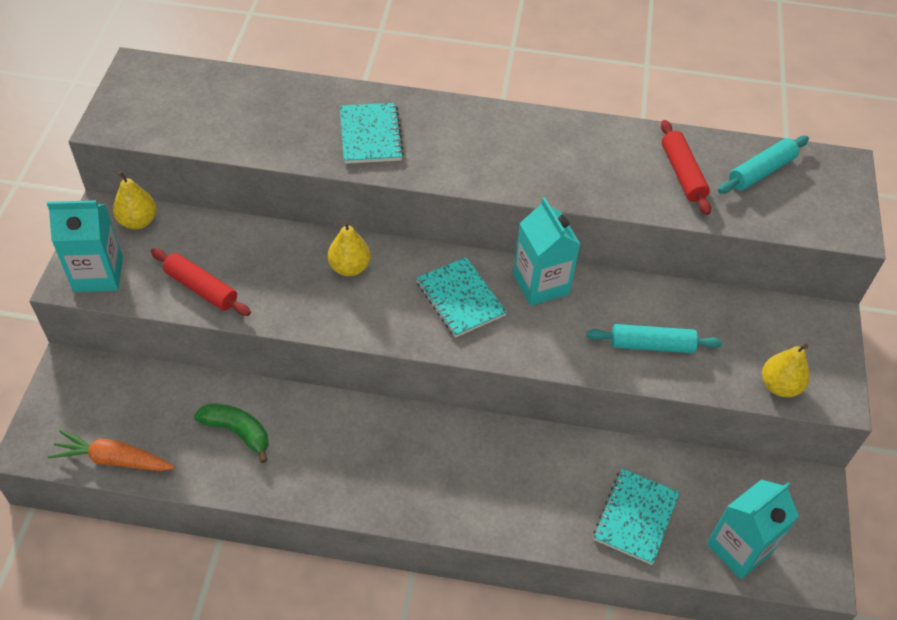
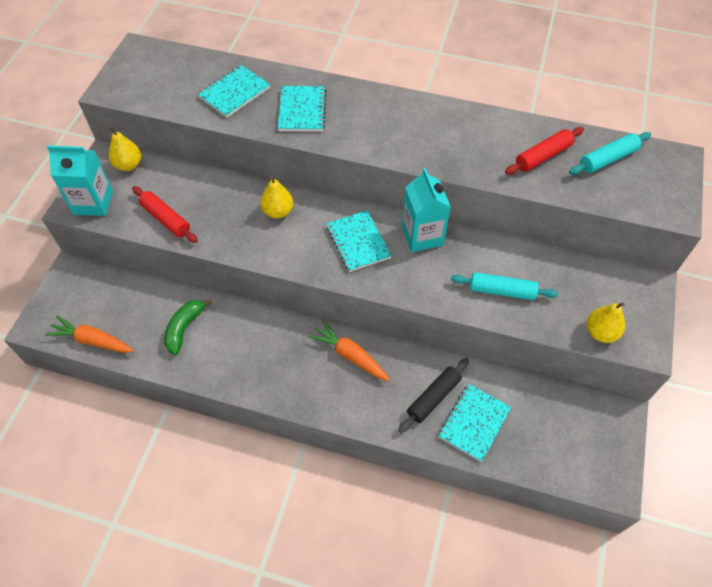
camera: 10 degrees right, 5 degrees up
green banana [194,403,269,463] -> green banana turned 105 degrees counterclockwise [164,299,212,355]
red rolling pin [661,120,711,215] -> red rolling pin turned 60 degrees clockwise [505,127,584,175]
turquoise carton [707,480,799,579] -> none
none -> turquoise notebook [198,65,270,118]
none -> orange carrot [308,320,390,381]
none -> black rolling pin [398,358,469,433]

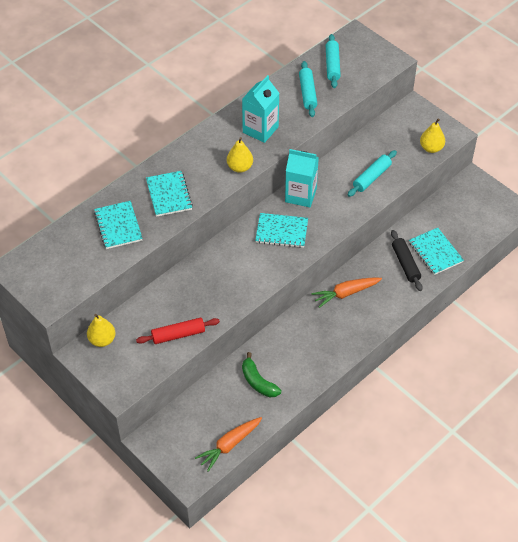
camera: 60 degrees left, 5 degrees down
turquoise carton [47,145,113,216] -> turquoise carton moved to [242,75,279,143]
yellow pear [260,176,293,218] -> yellow pear moved to [227,137,253,173]
turquoise notebook [278,86,326,132] -> turquoise notebook turned 45 degrees clockwise [146,171,193,217]
red rolling pin [505,127,584,175] -> turquoise rolling pin [299,61,317,117]

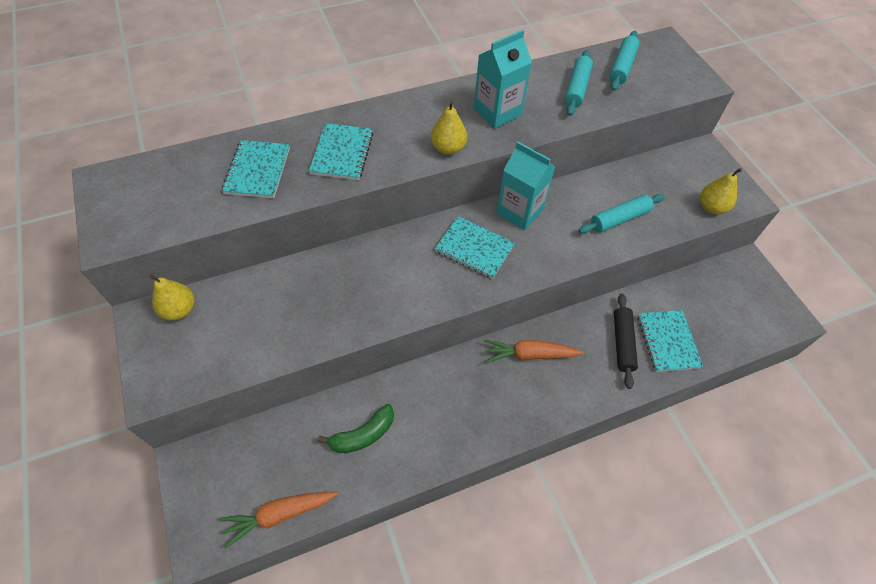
camera: 20 degrees right, 5 degrees up
red rolling pin [136,318,220,344] -> none
green banana [242,352,281,397] -> green banana turned 105 degrees counterclockwise [318,404,394,453]

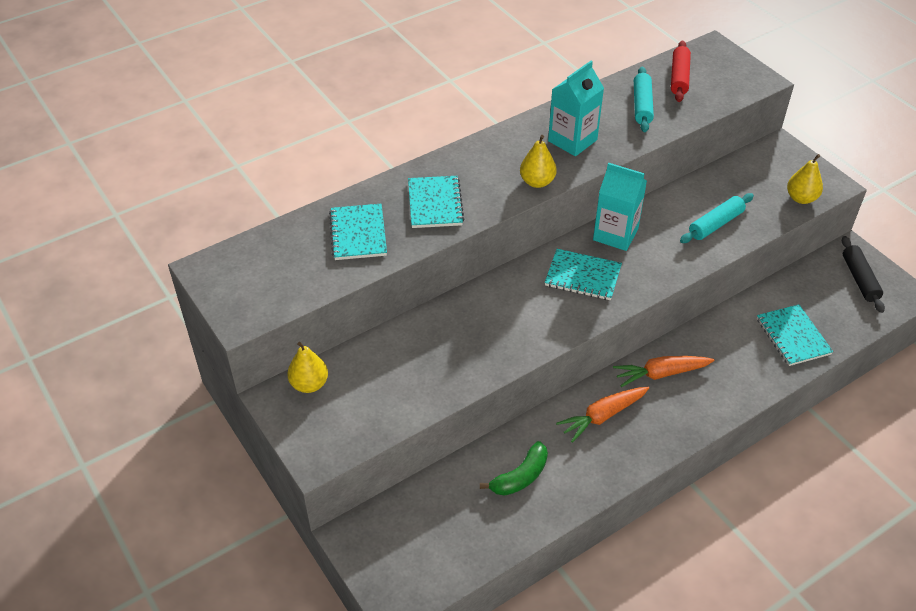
camera: 10 degrees left, 10 degrees down
orange carrot [219,492,338,549] -> orange carrot moved to [556,387,649,443]
turquoise rolling pin [609,31,640,91] -> red rolling pin [671,41,691,102]
black rolling pin [614,294,638,389] -> black rolling pin moved to [842,236,885,313]

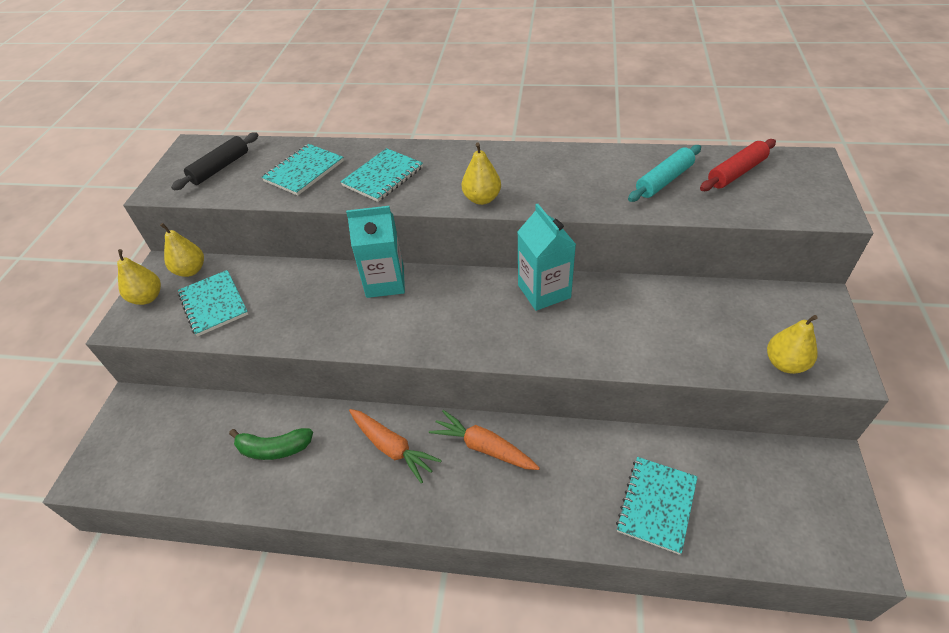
camera: 45 degrees right, 0 degrees up
turquoise notebook [545,249,622,300] -> turquoise notebook moved to [178,270,248,337]
turquoise carton [548,61,604,156] -> turquoise carton moved to [346,206,405,298]
orange carrot [556,387,649,443] -> orange carrot turned 150 degrees counterclockwise [349,409,442,484]
turquoise rolling pin [680,193,754,243] -> none
black rolling pin [842,236,885,313] -> black rolling pin moved to [171,132,258,190]
none -> yellow pear [117,249,161,305]

